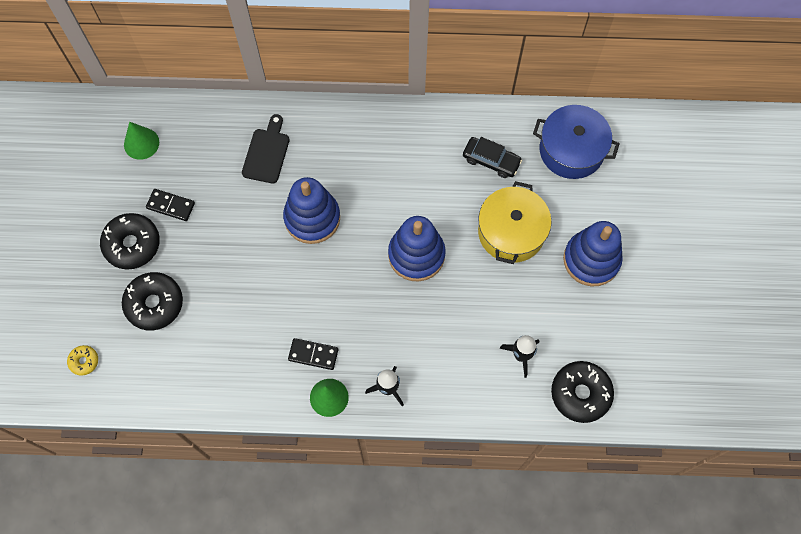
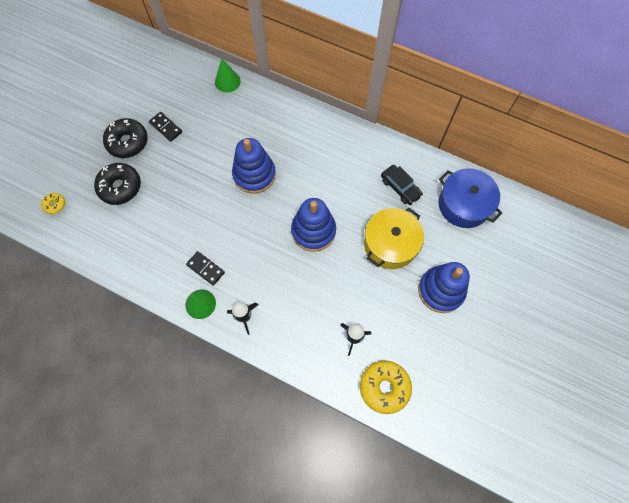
camera: 25 degrees right, 0 degrees up
green cone [124,122,159,160] -> green cone moved to [215,59,241,92]
black cutting board [242,114,290,184] -> none
black donut [551,361,614,423] -> yellow donut [360,361,412,414]

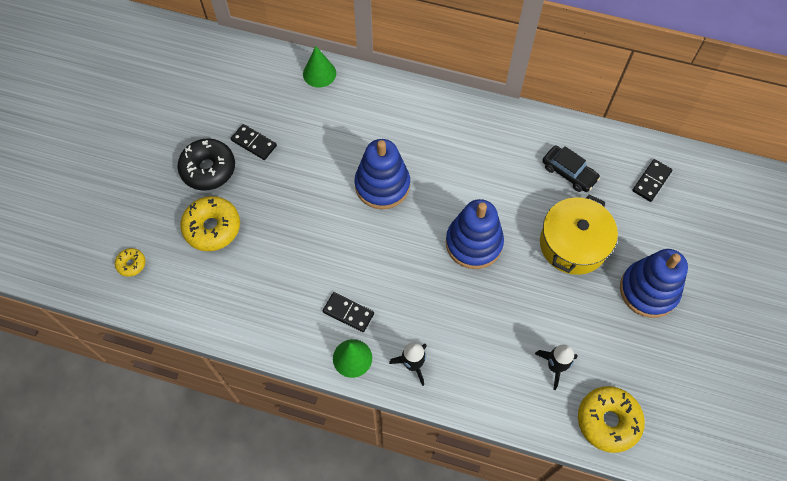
camera: 10 degrees left, 5 degrees down
black donut [94,163,141,205] -> yellow donut [180,196,240,251]
blue pot [439,168,502,228] -> black domino [632,159,672,202]

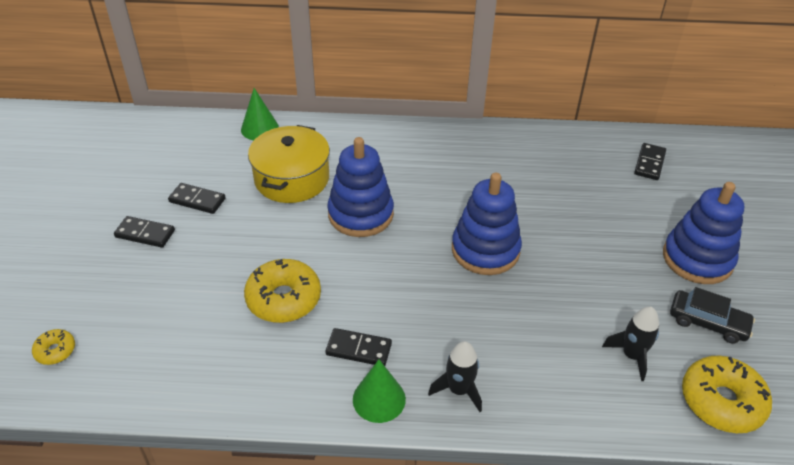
camera: 15 degrees left, 20 degrees down
black donut [177,138,235,191] -> black domino [114,216,175,248]
yellow donut [180,196,240,251] -> yellow donut moved to [244,259,321,323]
yellow pot [540,194,618,275] -> yellow pot moved to [248,125,330,203]
black car [542,146,600,192] -> black car moved to [670,287,755,344]

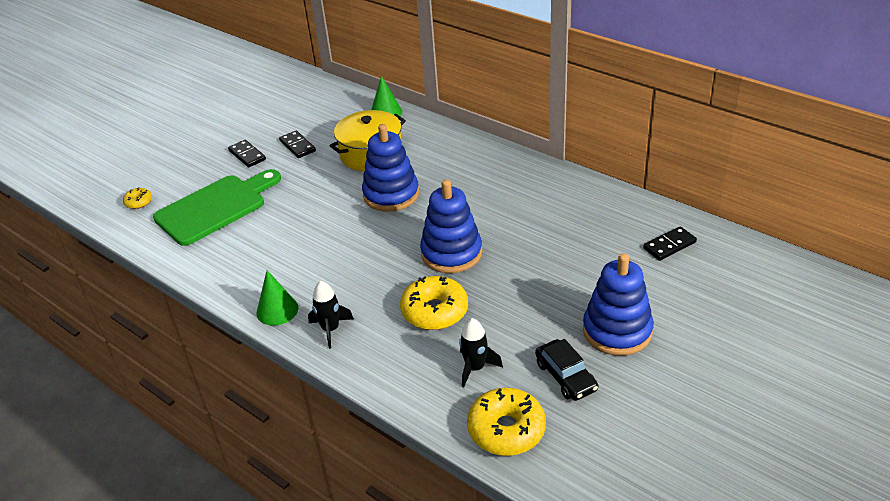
camera: 40 degrees right, 5 degrees down
yellow donut [244,259,321,323] -> yellow donut moved to [400,276,468,330]
black domino [325,328,392,366] -> none
none -> green cutting board [153,169,281,246]

